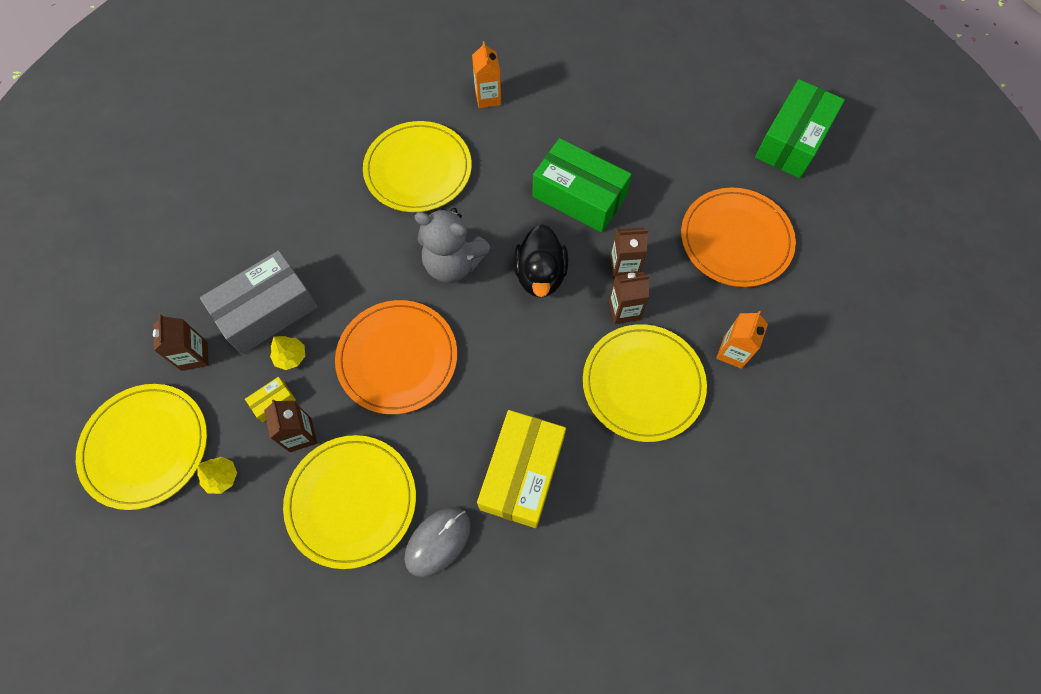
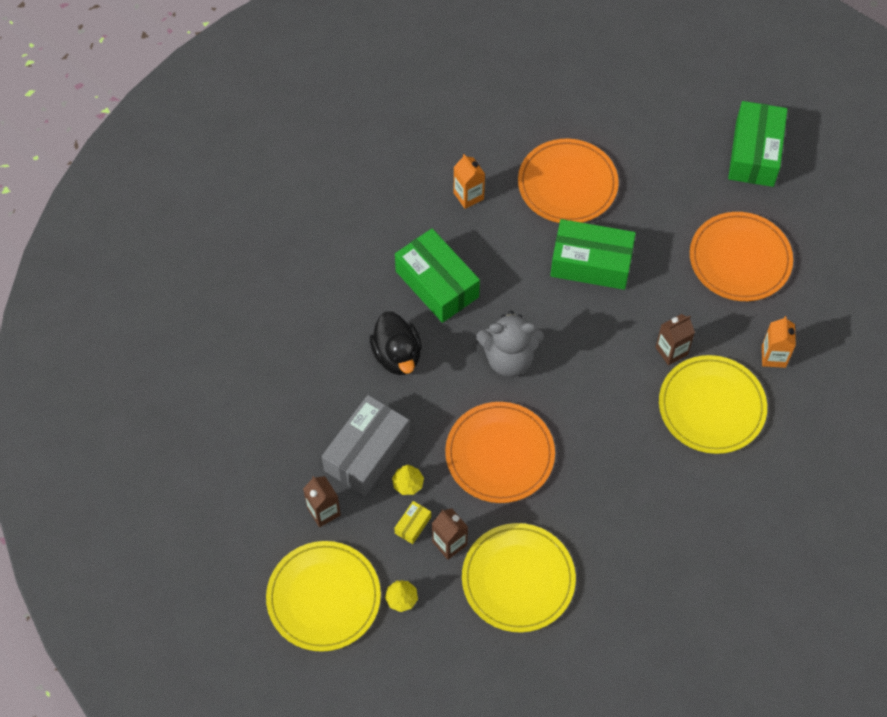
camera: 20 degrees left, 5 degrees down
yellow plate [363,121,472,212] -> green box [395,228,480,323]
grey mouse [405,507,471,577] -> none
yellow box [477,410,566,528] -> none
black duck [514,224,568,297] -> black duck moved to [370,311,422,375]
brown carton [610,227,649,279] -> none
none -> orange plate [518,139,619,223]

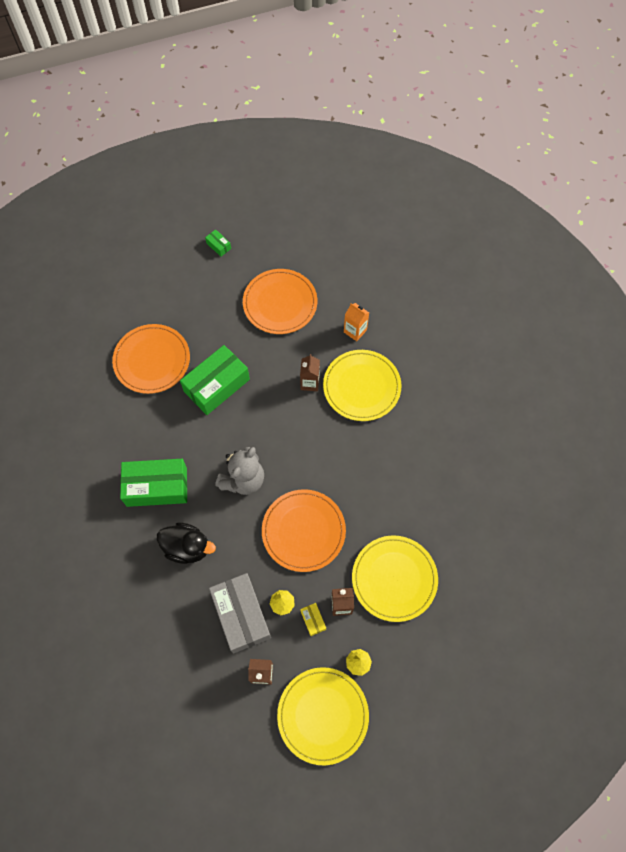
camera: 55 degrees left, 5 degrees up
orange carton [454,154,485,209] -> none
green box [728,101,788,187] -> green box [205,229,231,257], size x0.42

